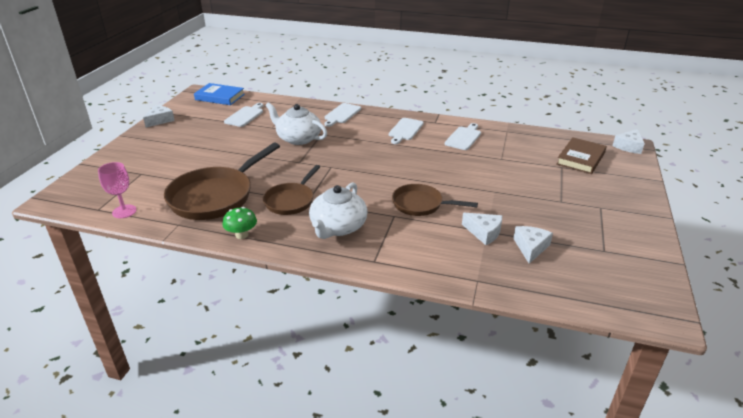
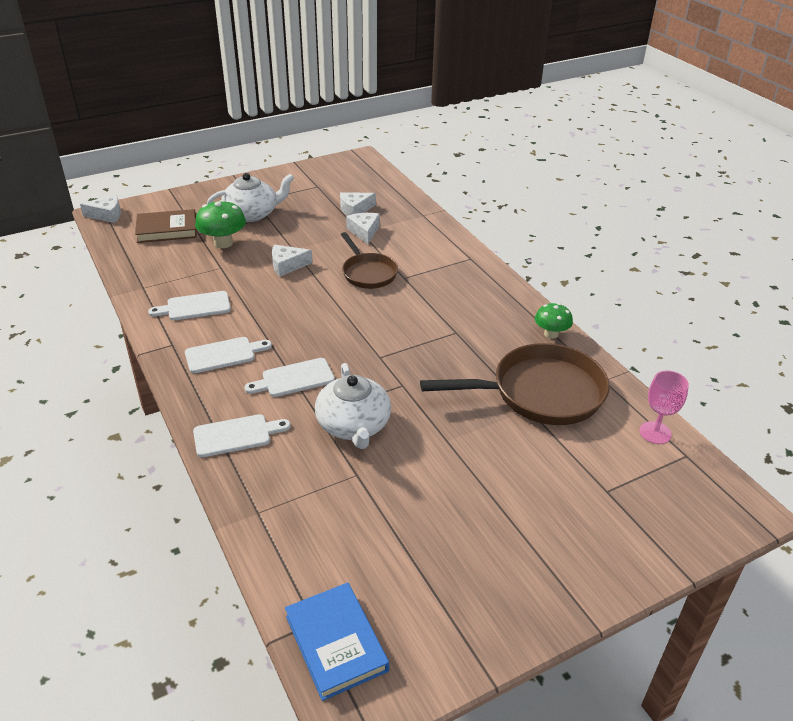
camera: 135 degrees left, 5 degrees up
white cheese [143,105,175,127] -> white cheese moved to [272,245,313,277]
white cutting board [224,103,263,127] -> white cutting board moved to [244,358,335,397]
brown pan [263,165,320,215] -> none
white teapot [309,182,368,239] -> white teapot moved to [207,173,294,222]
none -> green mushroom [195,200,246,248]

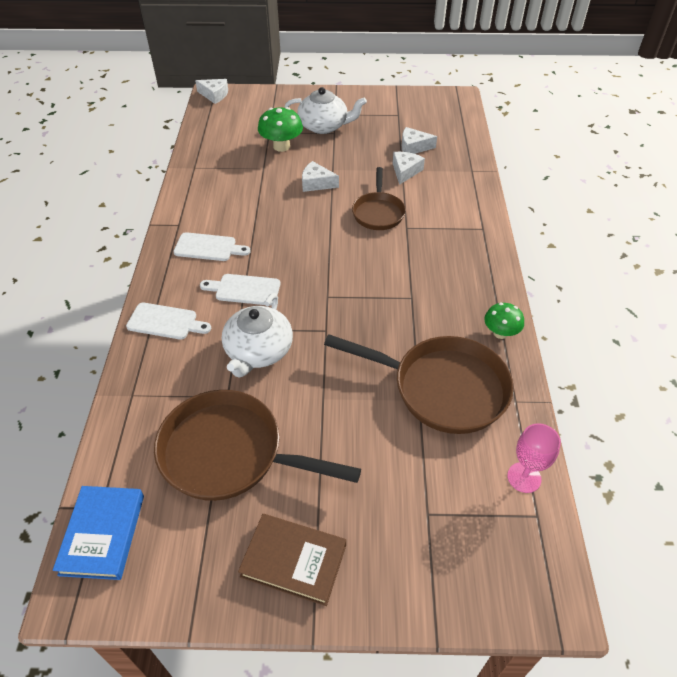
camera: 30 degrees right, 10 degrees up
brown book [135,209,197,243] -> brown book moved to [238,514,346,606]
white cutting board [148,291,231,320] -> none
none -> brown pan [154,390,361,501]

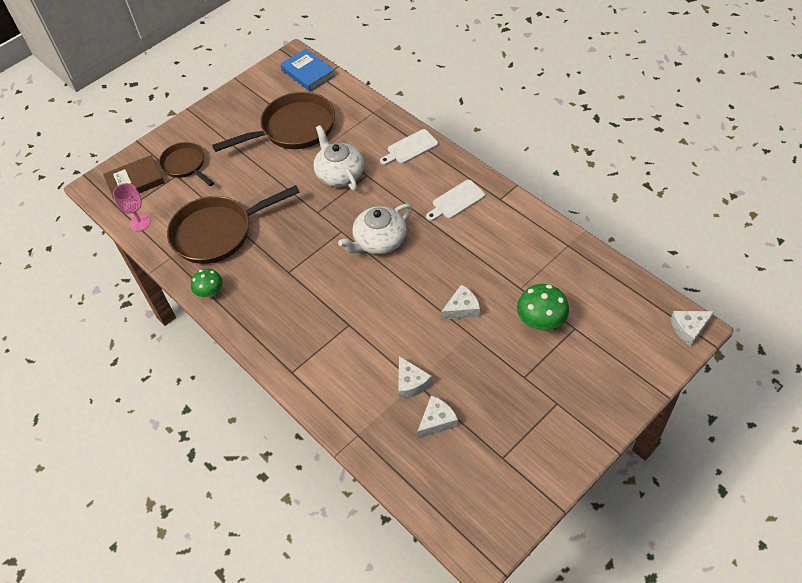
camera: 140 degrees right, 5 degrees up
white cutting board [200,274,280,306] -> none
brown book [238,514,346,606] -> brown book moved to [103,155,164,201]
white teapot [284,87,367,134] -> white teapot moved to [338,204,412,254]
brown pan [352,167,406,230] -> brown pan moved to [159,142,214,186]

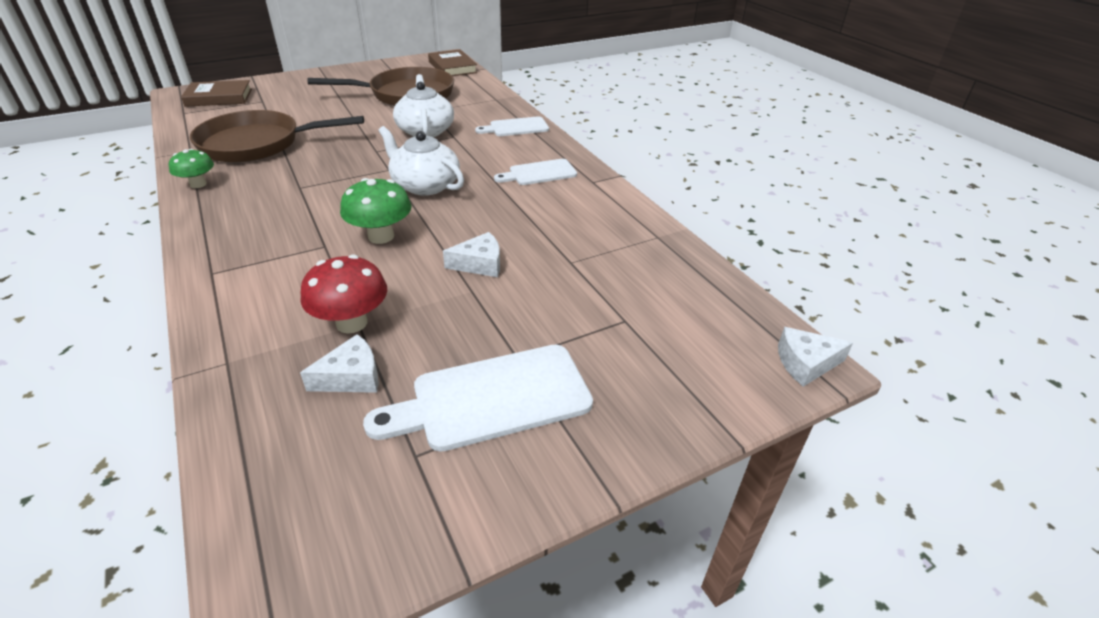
camera: 10 degrees right, 15 degrees down
pink goblet [113,183,151,231] -> none
brown pan [159,142,214,186] -> none
blue book [280,49,335,92] -> brown book [428,49,477,76]
white teapot [338,204,412,254] -> white teapot turned 60 degrees clockwise [378,126,464,196]
white cheese [398,356,432,399] -> red mushroom [300,255,387,334]
green mushroom [517,284,569,330] -> green mushroom moved to [340,178,412,244]
none -> white cutting board [363,345,593,452]

